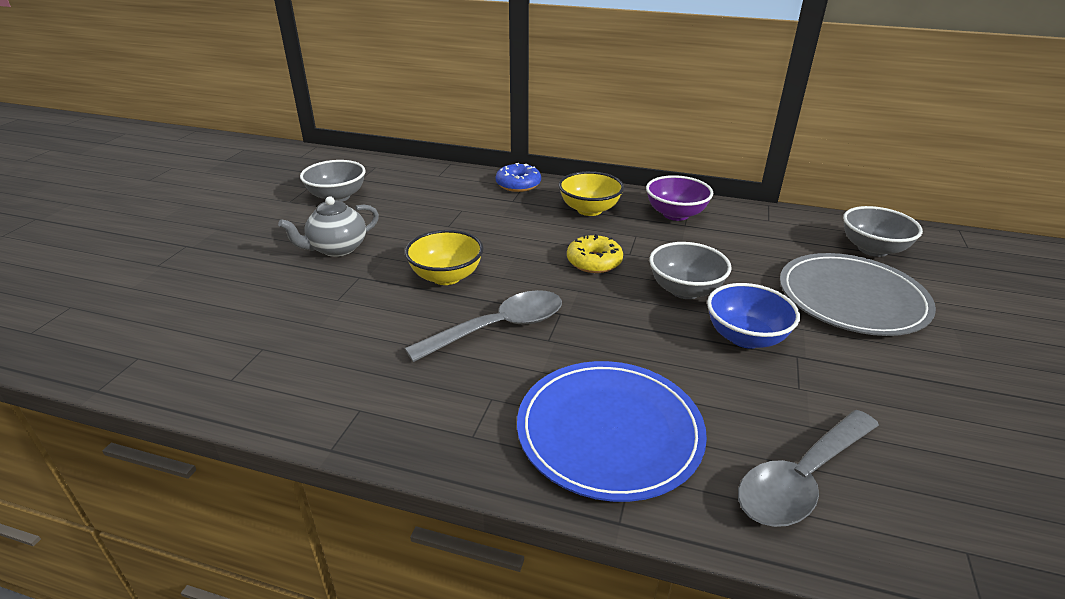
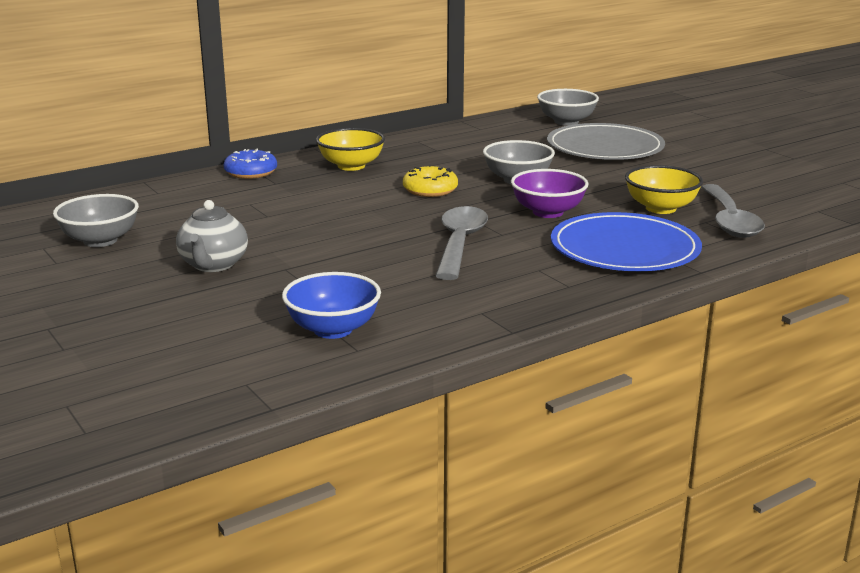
camera: 50 degrees left, 10 degrees down
yellow bowl [405,230,484,285] -> yellow bowl moved to [625,165,703,214]
purple bowl [646,175,713,221] -> purple bowl moved to [511,169,589,218]
blue bowl [707,283,800,349] -> blue bowl moved to [282,272,381,339]

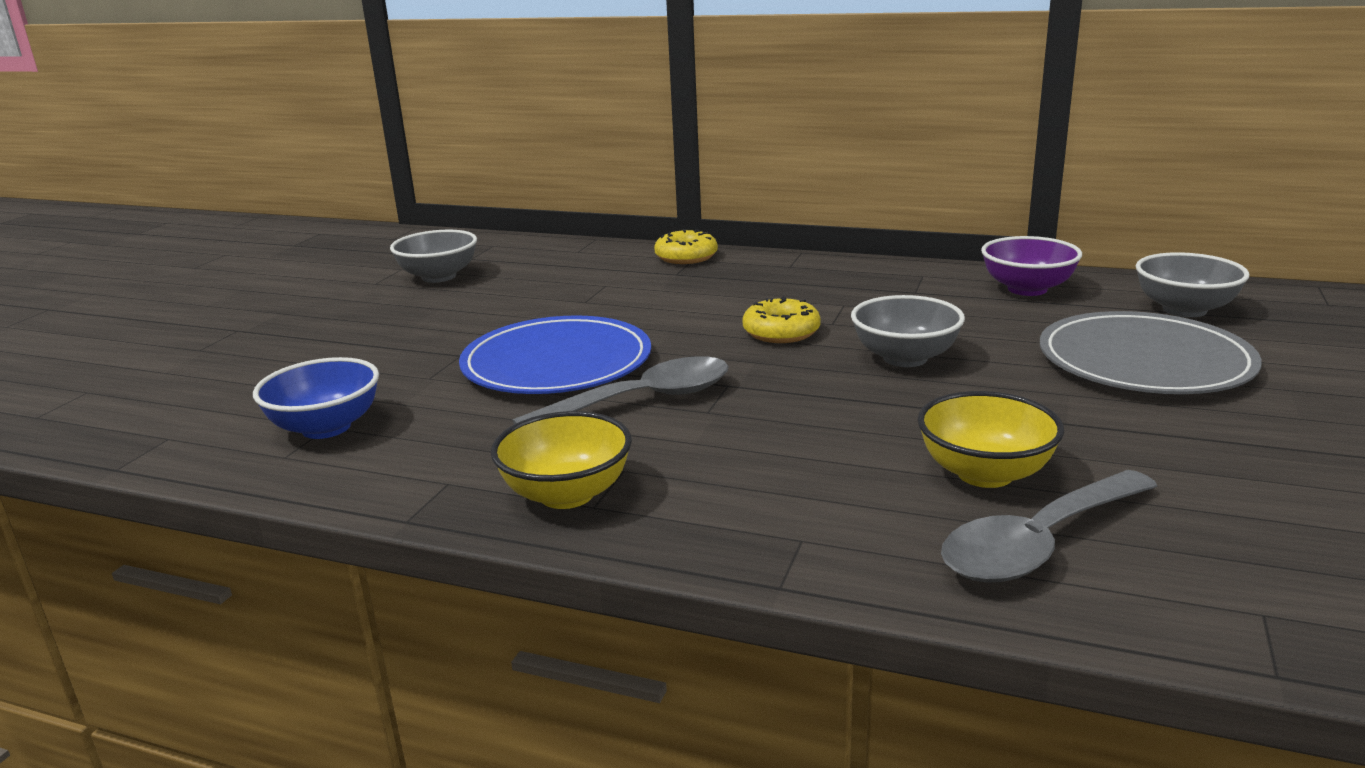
camera: 55 degrees right, 0 degrees up
grey teapot [176,200,248,272] -> none
blue donut [224,149,277,179] -> yellow donut [654,229,718,264]
yellow bowl [316,128,385,171] -> yellow bowl moved to [491,411,632,509]
purple bowl [511,169,589,218] -> purple bowl moved to [981,236,1082,296]
blue plate [551,212,702,271] -> blue plate moved to [459,315,651,394]

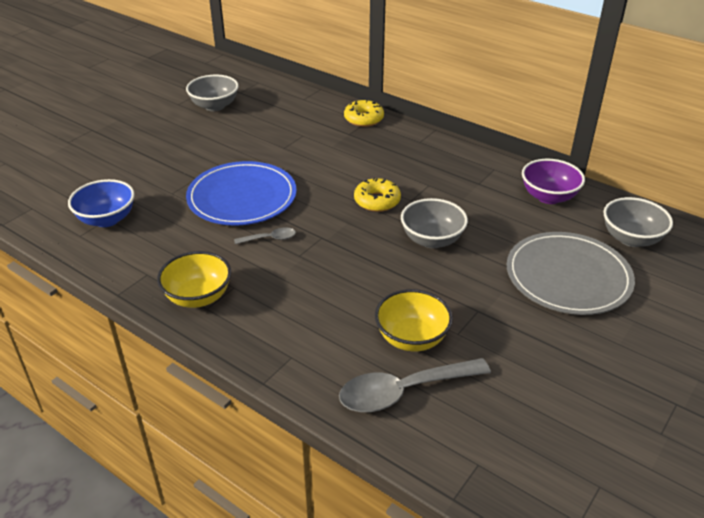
camera: 15 degrees right, 15 degrees up
grey spoon [512,356,729,424] -> grey spoon [234,227,296,244], size x0.48

